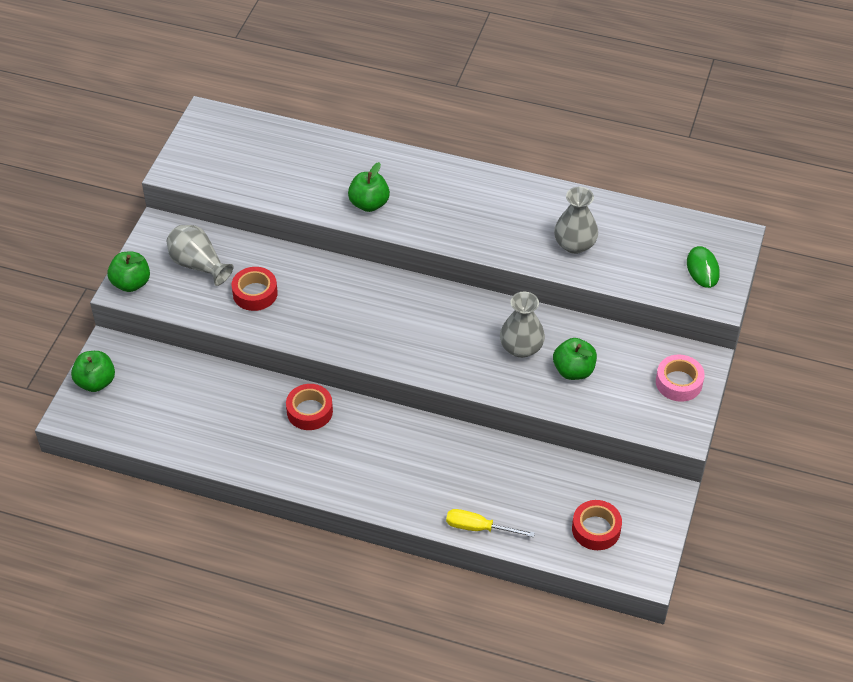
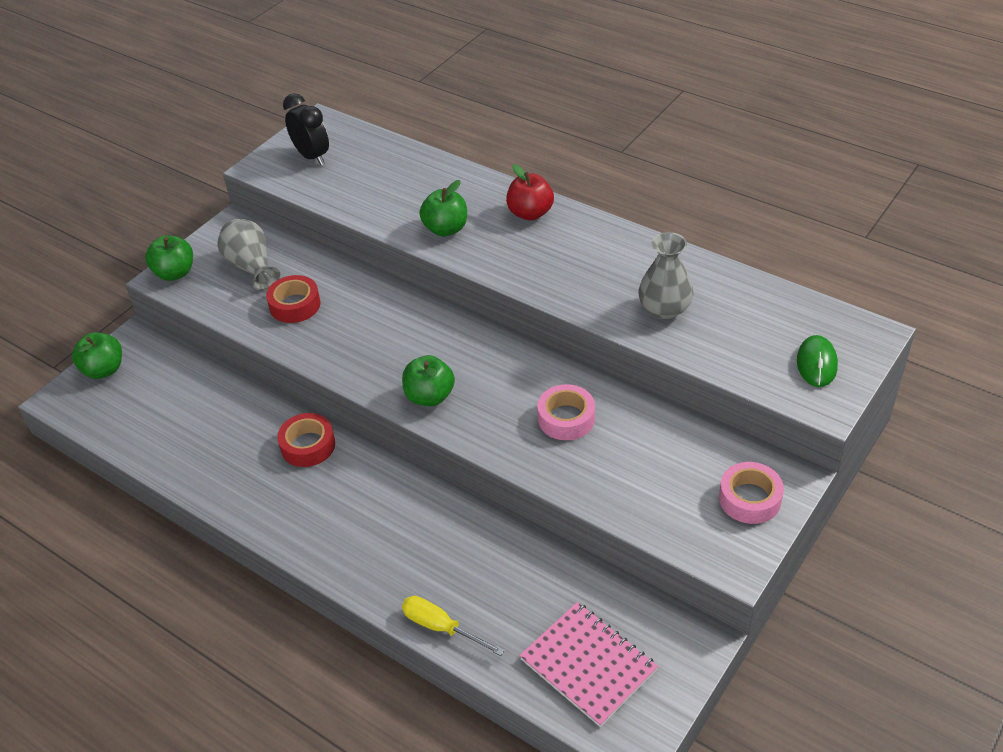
camera: 20 degrees right, 5 degrees down
grey vase [500,292,545,358] -> pink tape [537,384,595,440]
green apple [553,338,597,380] -> green apple moved to [402,355,455,406]
red tape [572,500,622,550] -> pink notebook [519,602,658,727]
none -> black clock [283,93,329,165]
none -> red apple [506,164,554,220]

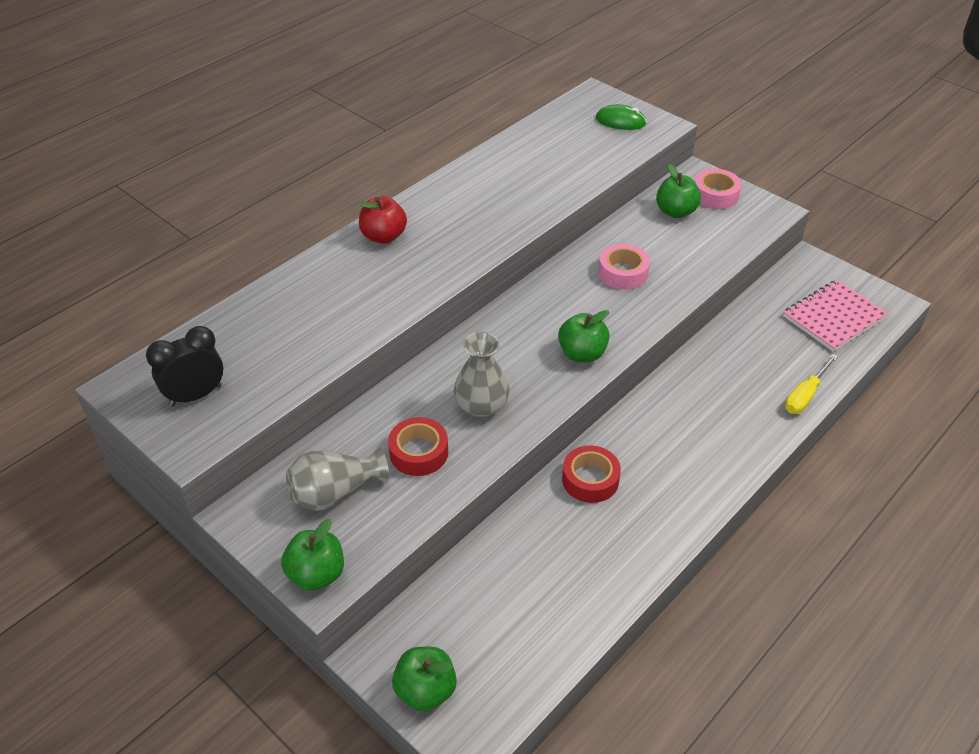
camera: 85 degrees left, 0 degrees up
green apple [419,180,467,236] -> green apple moved to [656,164,701,218]
grey vase [638,232,693,320] -> grey vase moved to [454,332,509,418]

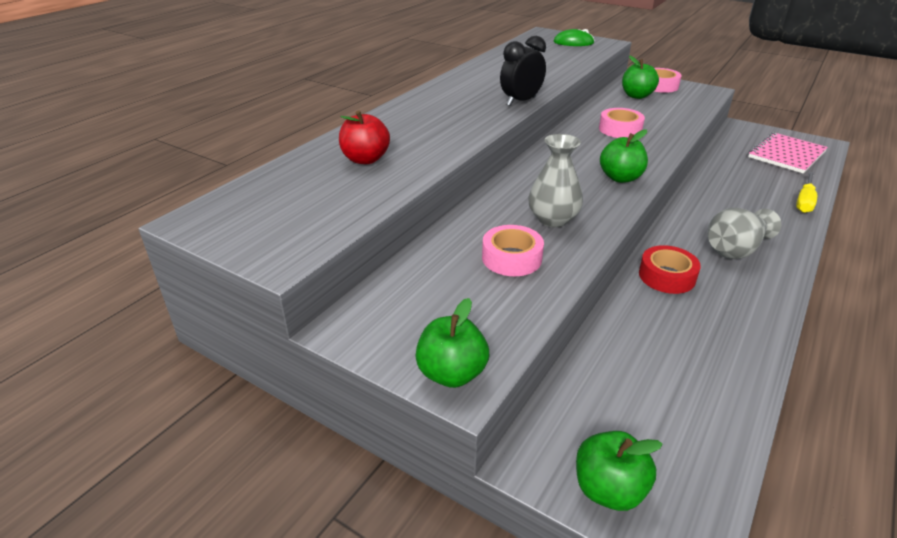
camera: 10 degrees left, 10 degrees down
black clock [146,326,223,406] -> black clock moved to [500,36,546,106]
grey vase [286,447,389,511] -> grey vase moved to [707,208,781,259]
red apple [359,196,407,244] -> red apple moved to [339,110,390,164]
red tape [388,417,448,476] -> pink tape [482,225,544,276]

